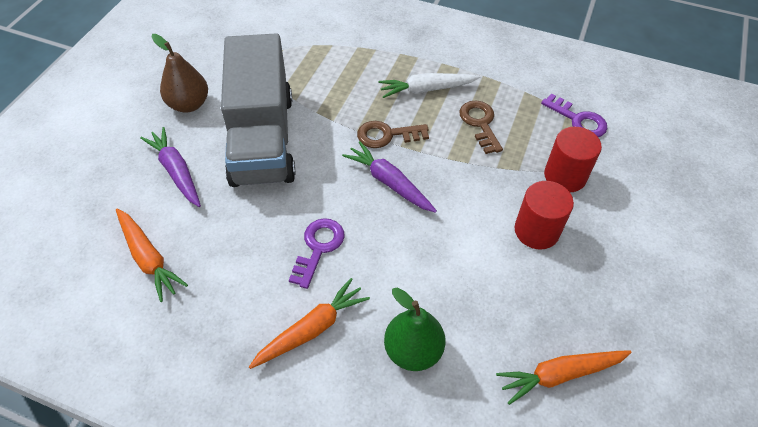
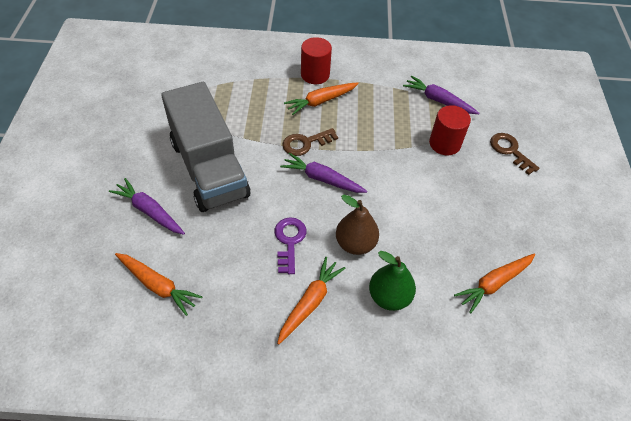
camera: 20 degrees left, 0 degrees up
brown pear [152,34,208,113] -> brown pear moved to [336,195,379,255]
white carrot [378,73,480,98] -> orange carrot [284,83,359,115]
brown key [459,100,503,154] -> brown key moved to [490,133,540,175]
red cylinder [515,181,574,249] -> red cylinder moved to [301,37,332,84]
purple key [541,94,608,137] -> purple carrot [403,76,479,114]

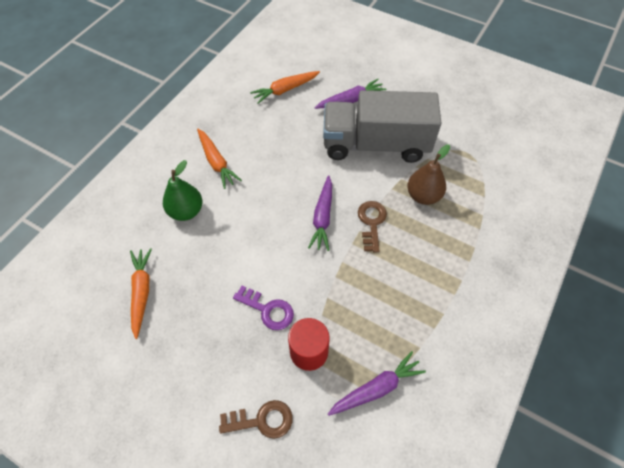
camera: 120 degrees right, 5 degrees up
purple key [275,217,307,274] -> purple key moved to [233,286,294,330]
purple carrot [280,153,367,193] -> purple carrot turned 135 degrees clockwise [308,175,332,251]
orange carrot [284,83,359,115] -> none
red cylinder [301,37,332,84] -> none
brown pear [336,195,379,255] -> brown pear moved to [407,145,450,205]

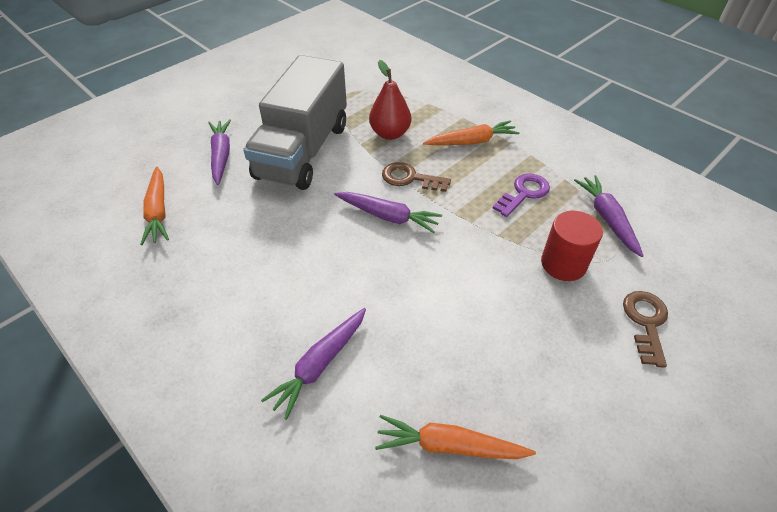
camera: 75 degrees left, 10 degrees down
green pear [163,160,202,221] -> purple carrot [261,308,366,420]
orange carrot [197,129,242,189] -> orange carrot moved to [423,120,520,145]
purple key [233,286,294,330] -> purple key moved to [493,173,550,217]
brown pear [407,145,450,205] -> red pear [369,60,411,140]

